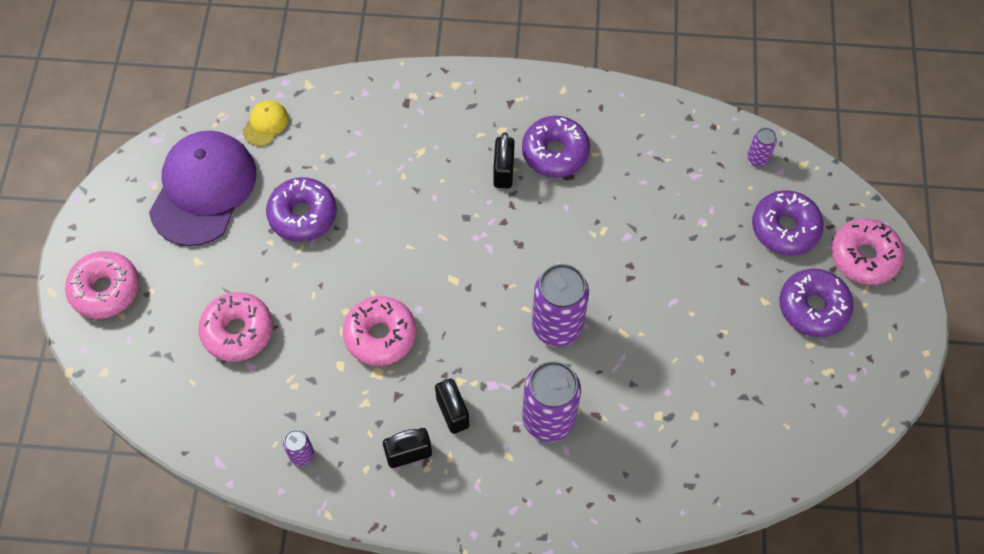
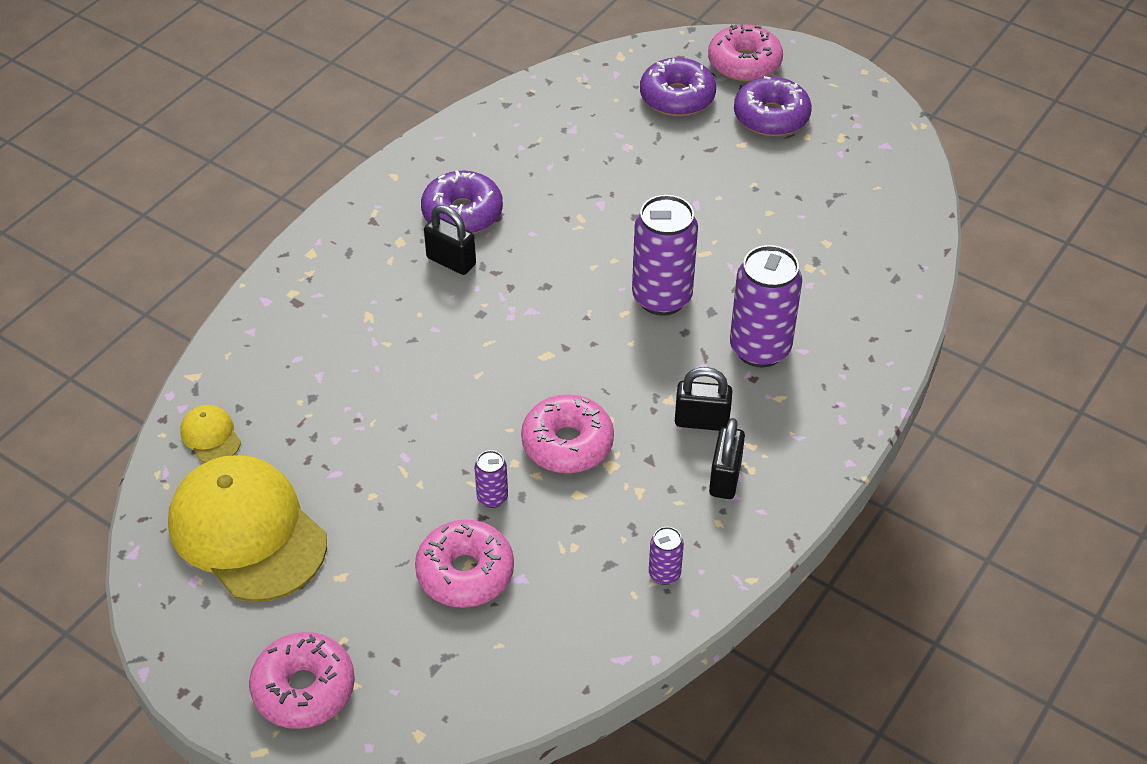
camera: 60 degrees left, 15 degrees down
purple cap [149,131,256,246] -> yellow cap [168,455,327,602]
purple donut [266,177,337,242] -> none
purple can [747,128,777,167] -> purple can moved to [475,450,508,508]

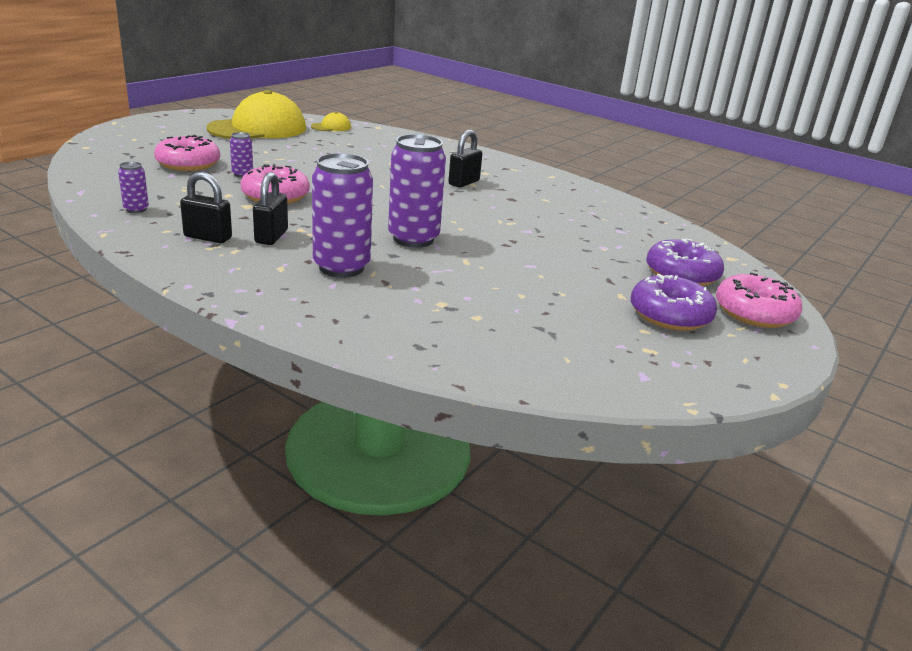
camera: 90 degrees right, 20 degrees down
pink donut [249,632,355,729] -> none
purple donut [421,170,503,234] -> none

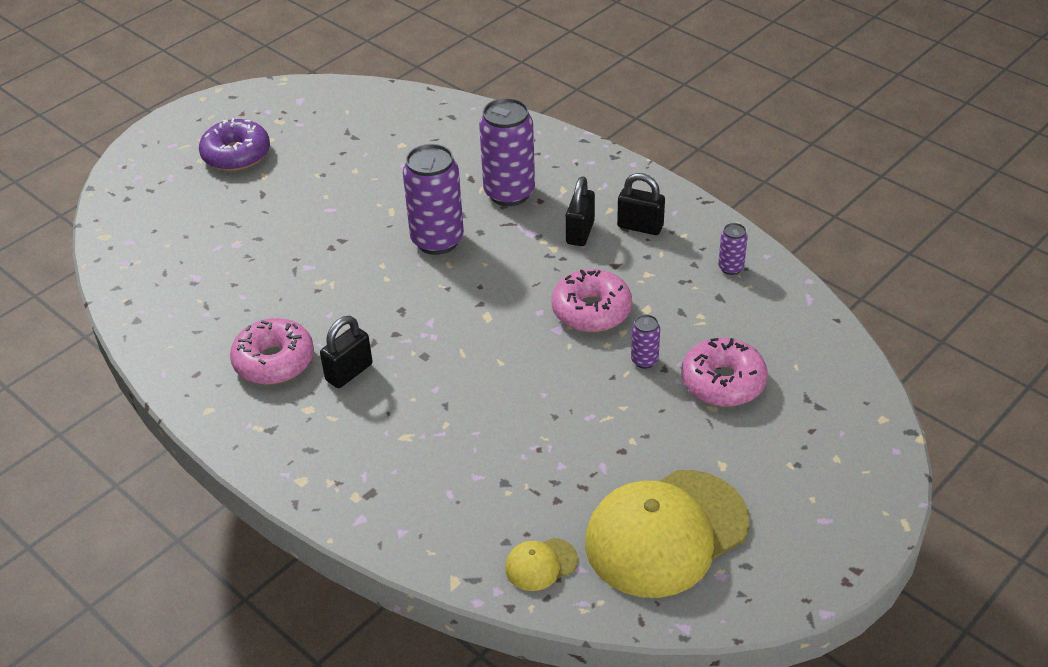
camera: 170 degrees left, 15 degrees up
purple donut [646,238,724,286] -> none
pink donut [716,272,803,328] -> pink donut moved to [230,318,314,385]

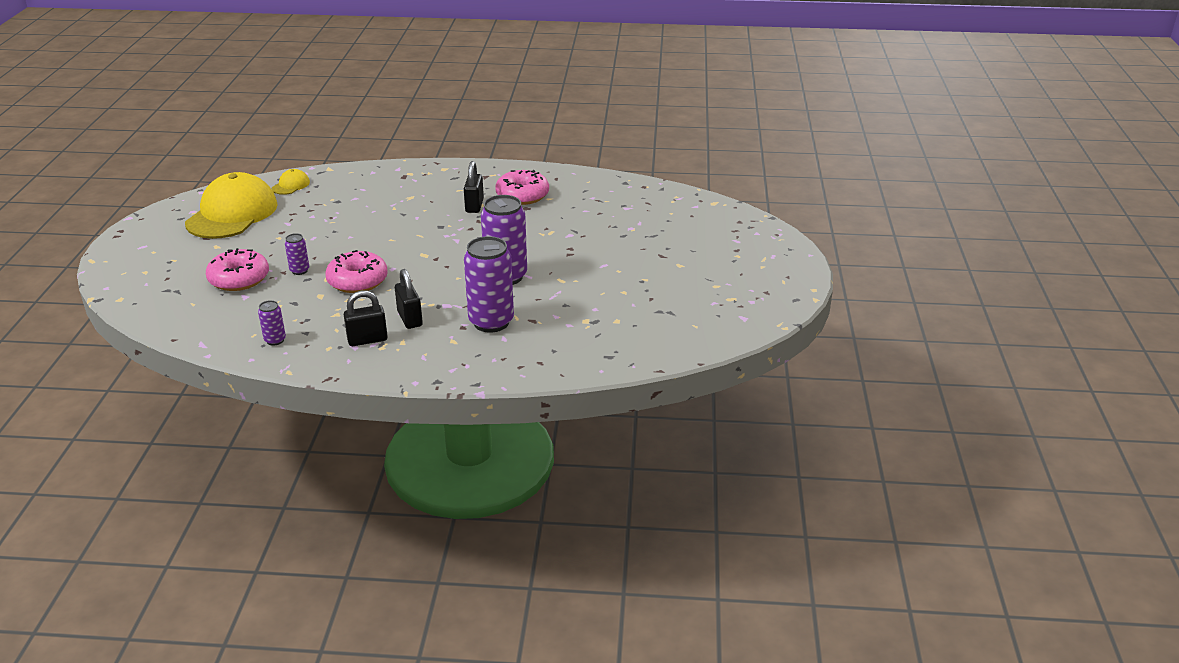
camera: 140 degrees right, 10 degrees down
purple donut [199,118,270,171] -> none

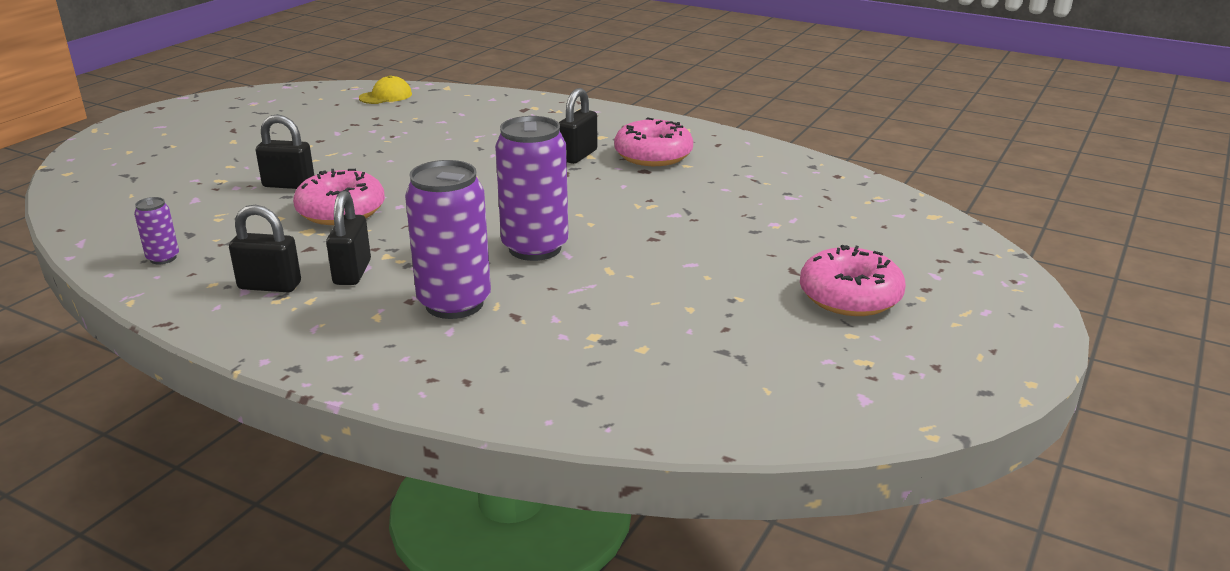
camera: 25 degrees right, 5 degrees down
yellow cap [185,172,278,239] -> none
pink donut [206,248,269,291] -> pink donut moved to [800,245,906,316]
purple can [285,233,309,275] -> black padlock [256,114,314,189]

